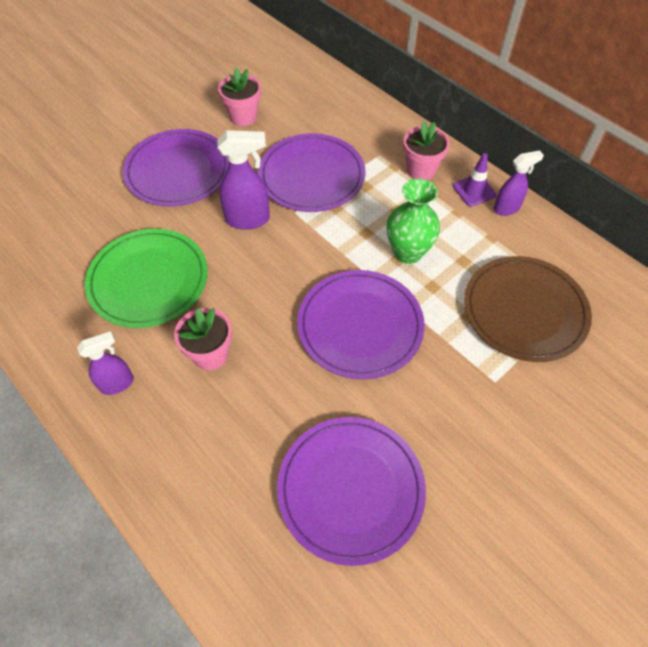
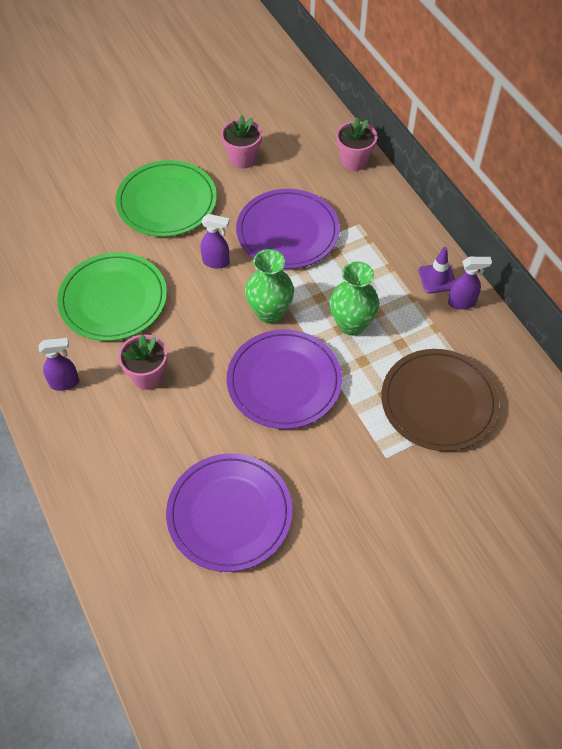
camera: 15 degrees right, 0 degrees up
purple plate [123,129,229,206] -> green plate [115,160,217,237]
purple spray bottle [217,130,270,230] -> purple spray bottle [200,214,230,269], size x0.66
pink flower pot [403,121,450,180] -> pink flower pot moved to [336,117,377,171]
none -> green vase [245,249,294,323]

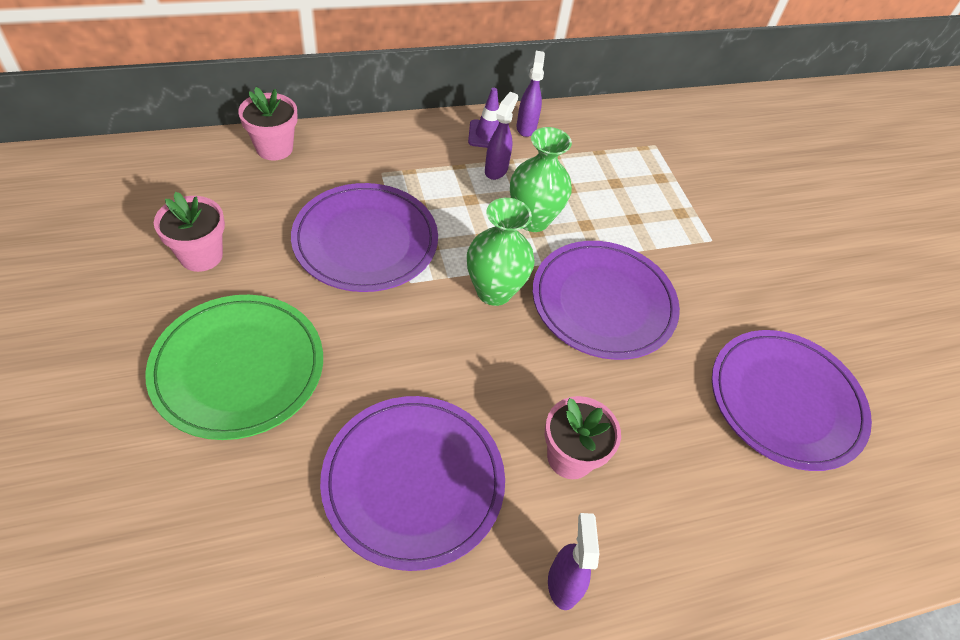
camera: 85 degrees left, 5 degrees down
green plate [57,252,167,341] -> purple plate [320,396,505,571]
purple spray bottle [200,214,230,269] -> purple spray bottle moved to [485,92,518,180]
brown plate [381,349,499,451] -> none

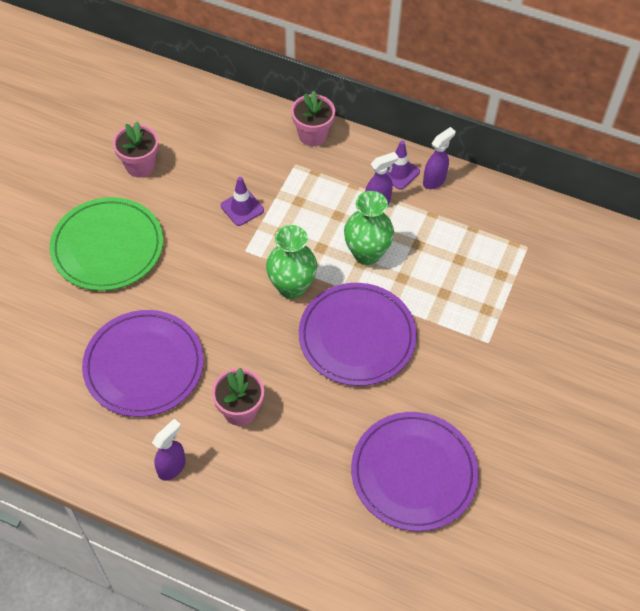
camera: 45 degrees right, 5 degrees up
pink flower pot [238,87,298,161] -> pink flower pot moved to [291,91,335,146]
purple plate [291,183,438,292] -> purple traffic cone [221,177,264,226]

